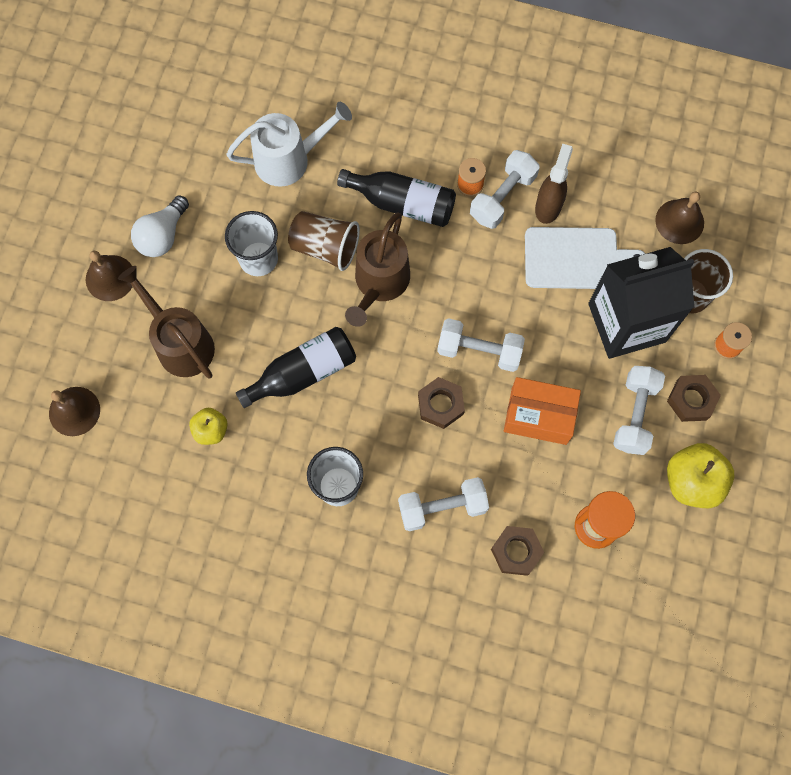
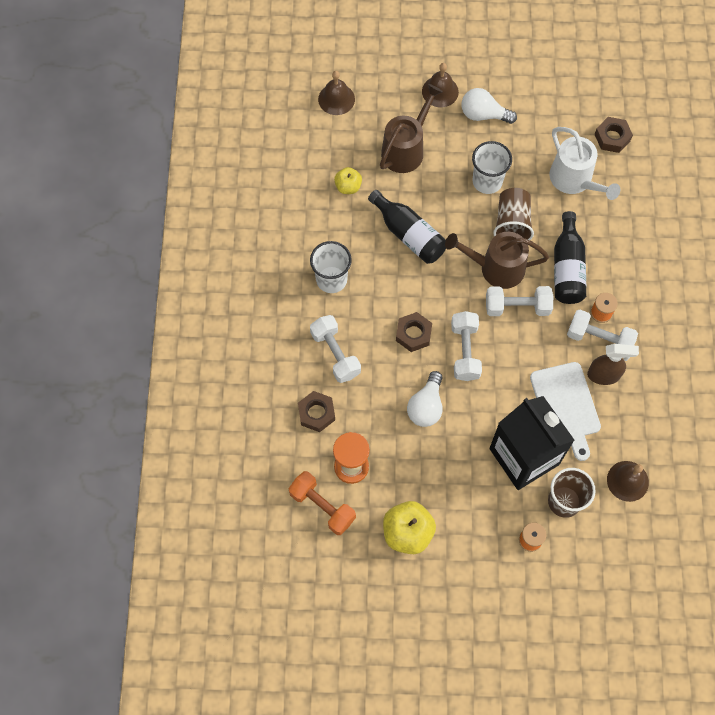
camera: 75 degrees right, 5 degrees down
orange box [504,377,581,445] -> white light bulb [407,371,443,427]
white dumbbell [613,366,665,455] -> white dumbbell moved to [486,286,553,316]
brown nut [667,375,721,422] -> brown nut moved to [594,117,633,153]
none -> orange dumbbell [288,471,356,535]

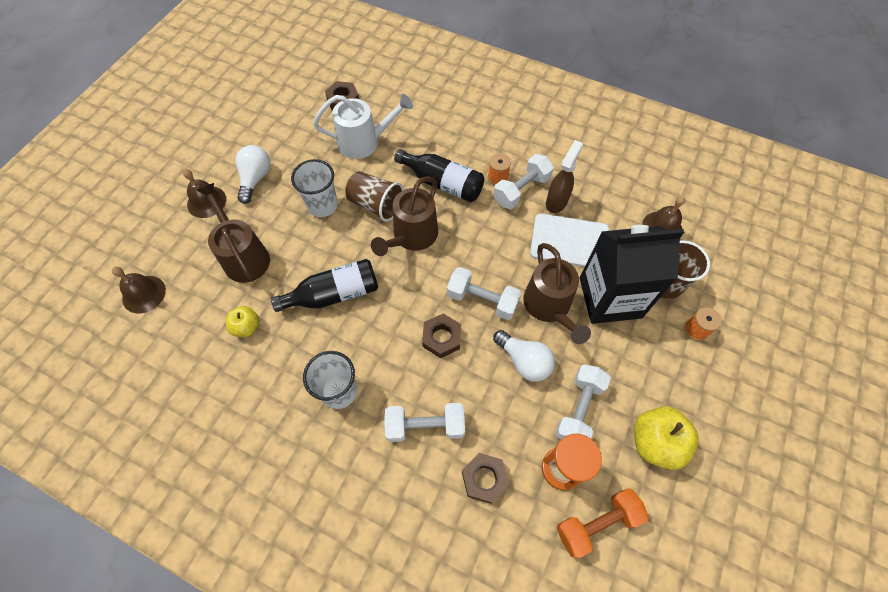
camera: 65 degrees left, 5 degrees down
white light bulb [462,88,517,124] -> white light bulb turned 150 degrees clockwise [235,145,270,204]
white dumbbell [486,286,553,316] -> white dumbbell moved to [555,364,611,440]
none -> brown watering can [523,243,591,344]

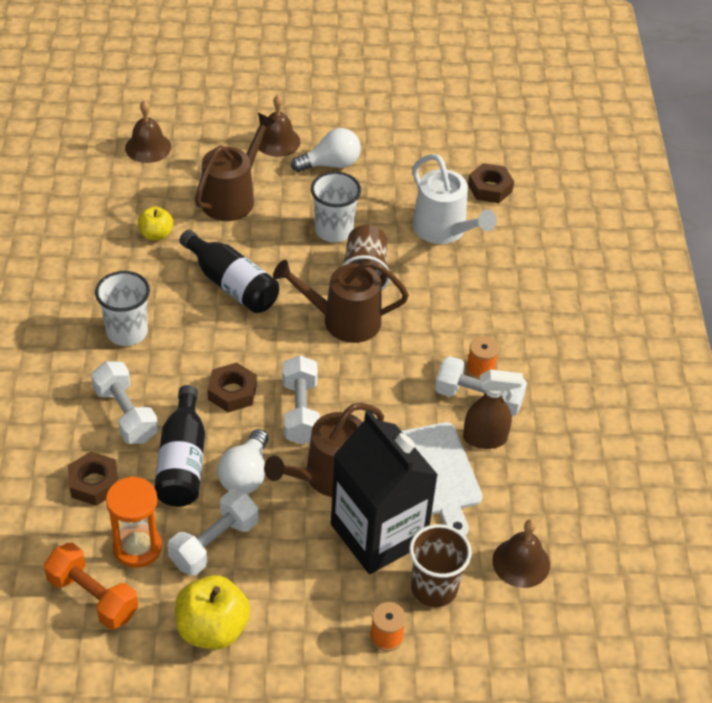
camera: 60 degrees right, 15 degrees down
black bottle [394,149,484,202] -> black bottle moved to [154,385,205,507]
white dumbbell [555,364,611,440] -> white dumbbell turned 45 degrees counterclockwise [168,490,258,575]

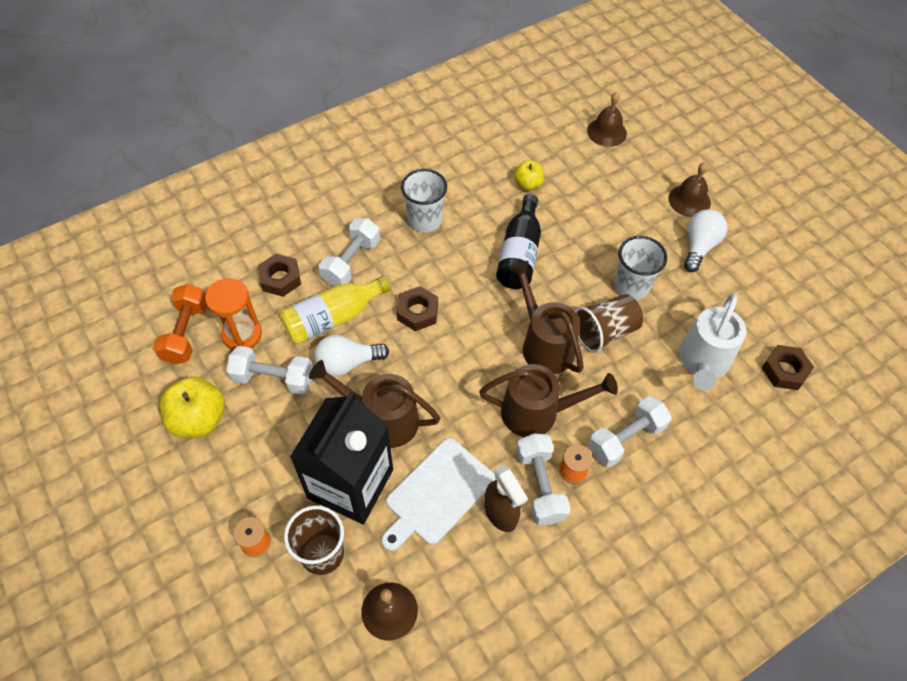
camera: 60 degrees right, 10 degrees up
black bottle [154,385,205,507] -> yellow bottle [280,276,391,344]
brown watering can [195,113,276,221] -> brown watering can moved to [479,364,618,437]
white dumbbell [282,355,320,444] -> white dumbbell moved to [588,396,672,467]
white light bulb [291,128,361,172] -> white light bulb turned 105 degrees counterclockwise [684,209,727,272]

